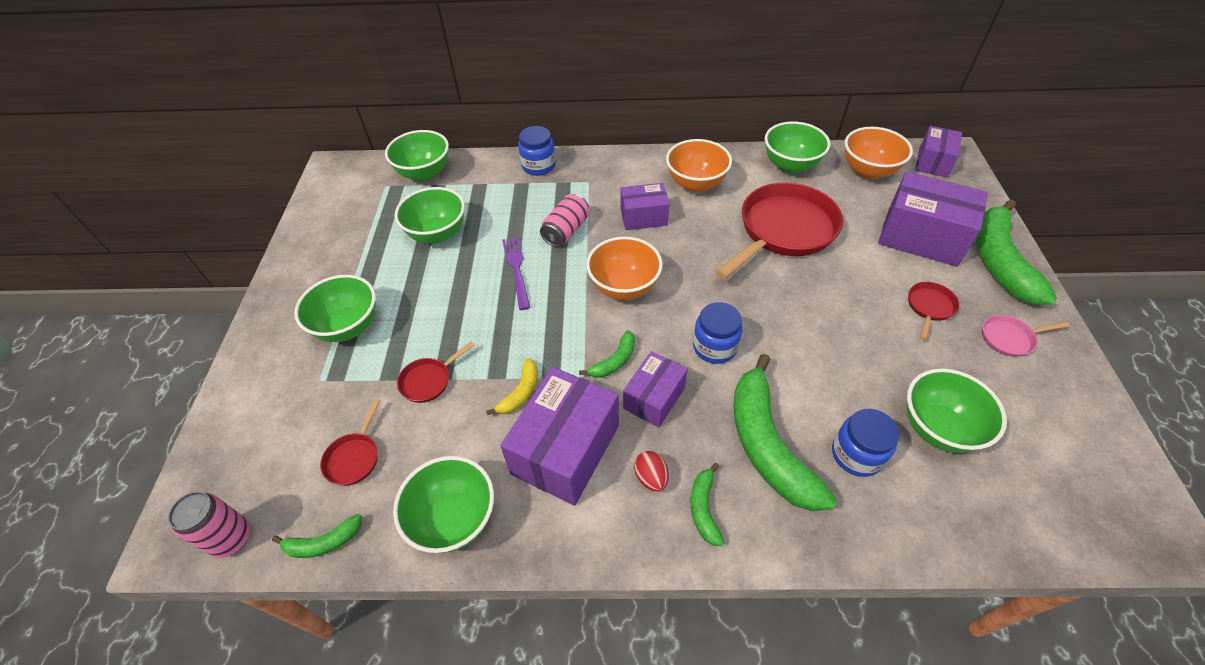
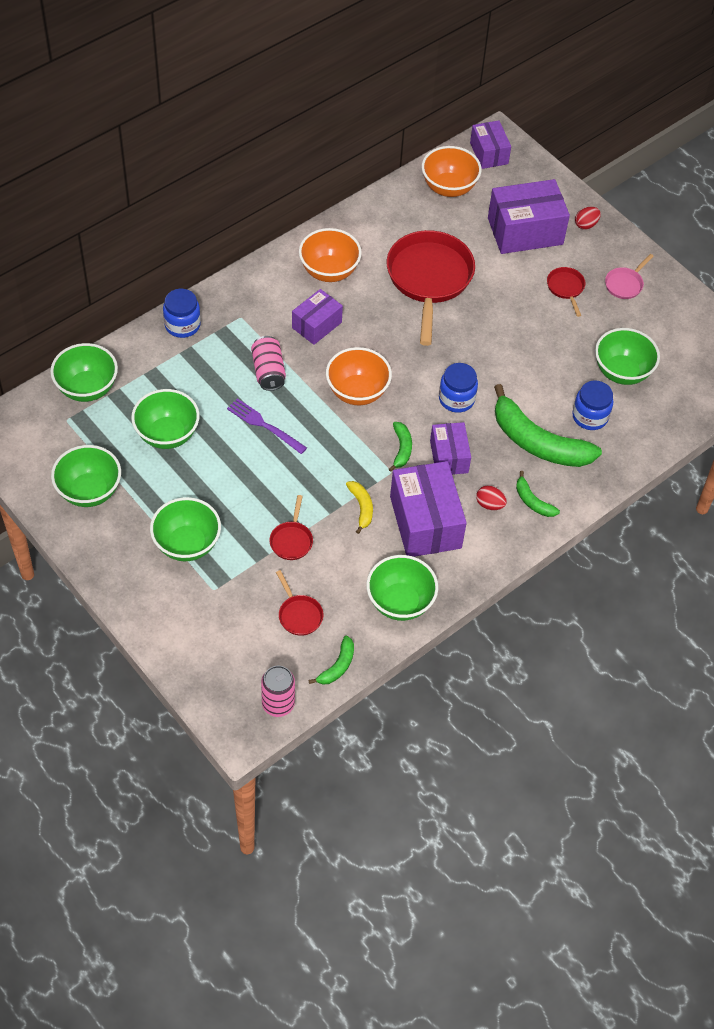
camera: 45 degrees left, 5 degrees up
green bowl [765,121,830,173] -> green bowl moved to [51,445,121,507]
green banana [976,200,1057,305] -> red egg [575,207,601,229]

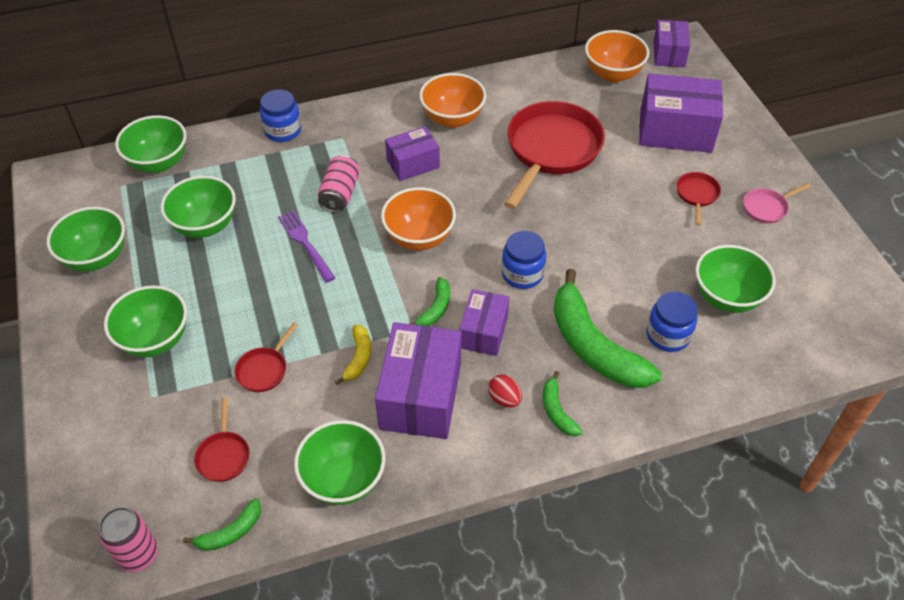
camera: 25 degrees right, 5 degrees down
red egg [575,207,601,229] -> none

